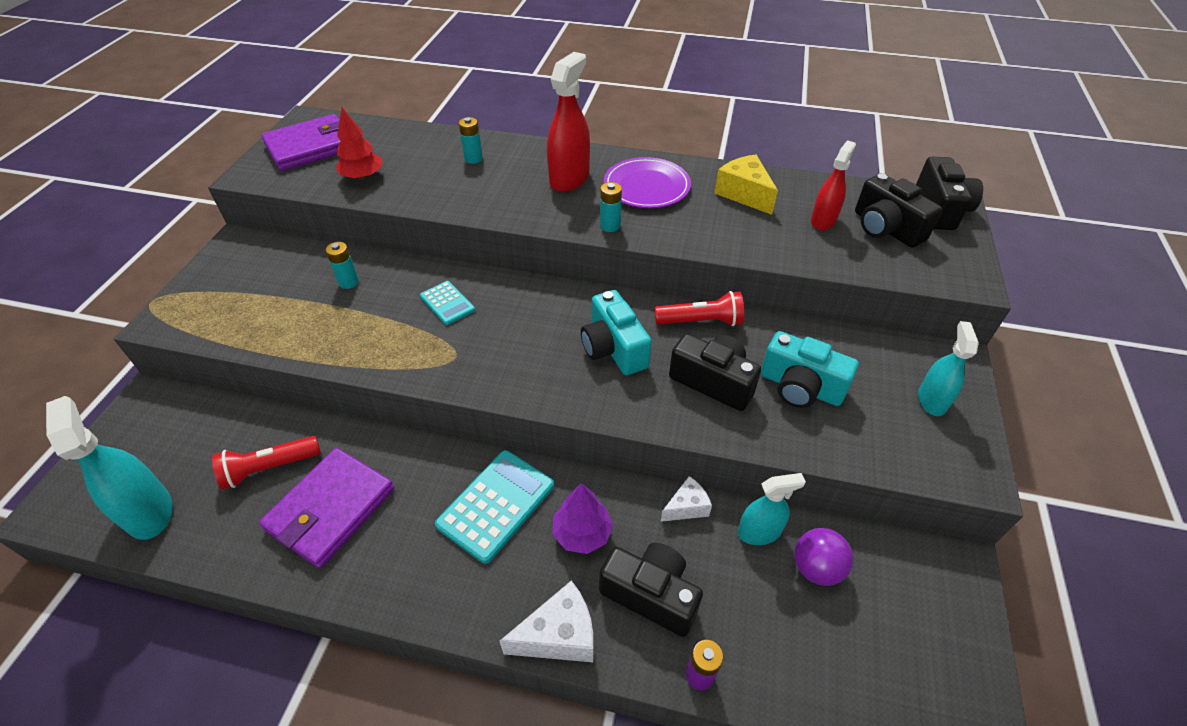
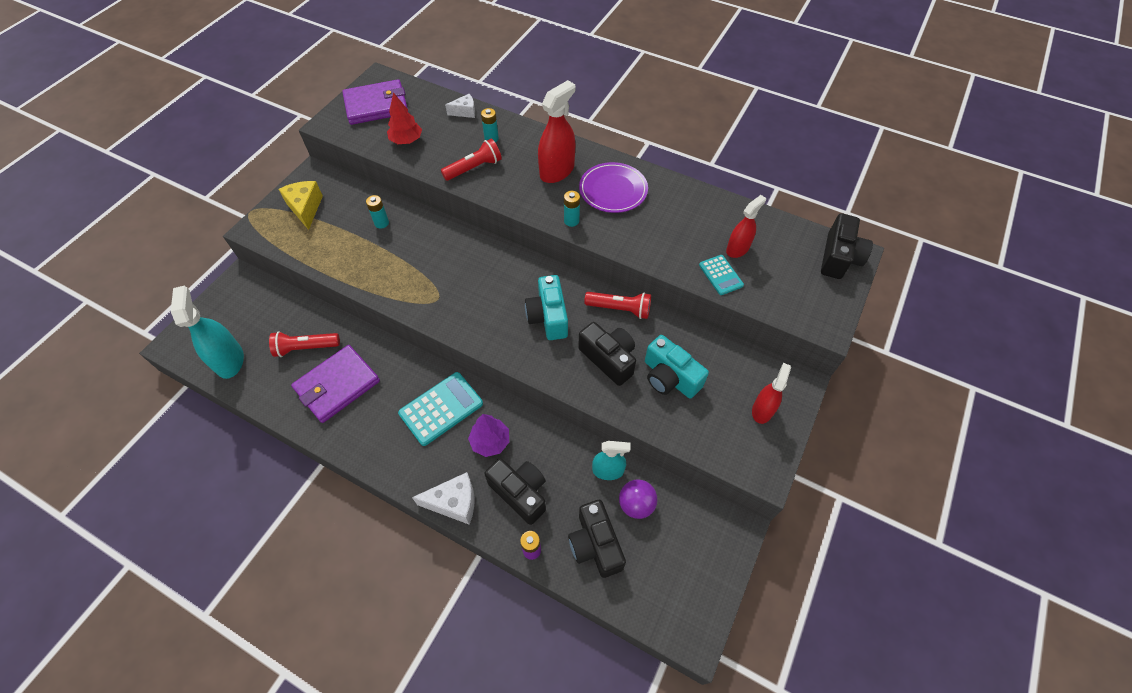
camera: 15 degrees right, 10 degrees up
turquoise calculator [420,281,475,325] -> turquoise calculator moved to [699,255,744,295]
white cheese [661,476,712,522] -> white cheese moved to [445,94,475,118]
yellow cheese [715,155,778,215] -> yellow cheese moved to [279,181,323,230]
black camera [855,173,942,248] -> black camera moved to [568,500,626,578]
turquoise spray bottle [918,321,979,416] -> red spray bottle [752,363,791,424]
none -> red flashlight [441,139,502,181]

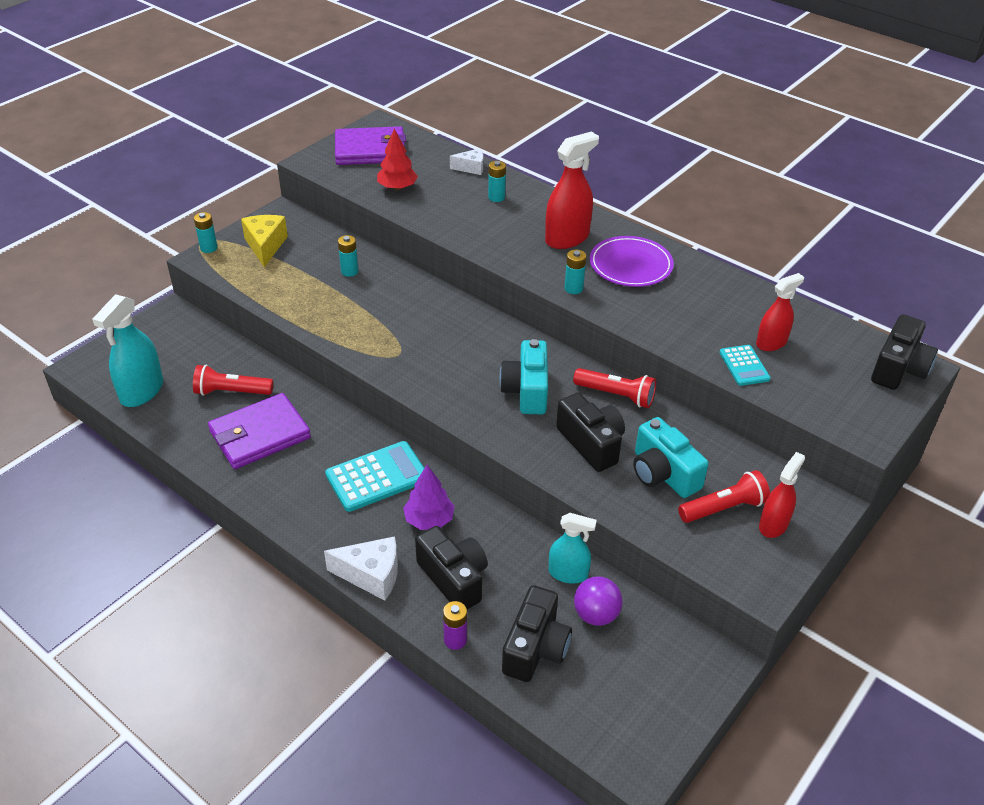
camera: 10 degrees right, 15 degrees down
turquoise spray bottle [171,286,244,379] -> turquoise spray bottle turned 150 degrees counterclockwise [92,294,163,407]
red flashlight [441,139,502,181] -> red flashlight moved to [678,470,770,523]
black camera [568,500,626,578] -> black camera turned 150 degrees counterclockwise [502,585,572,682]
none -> turquoise battery [194,212,218,253]

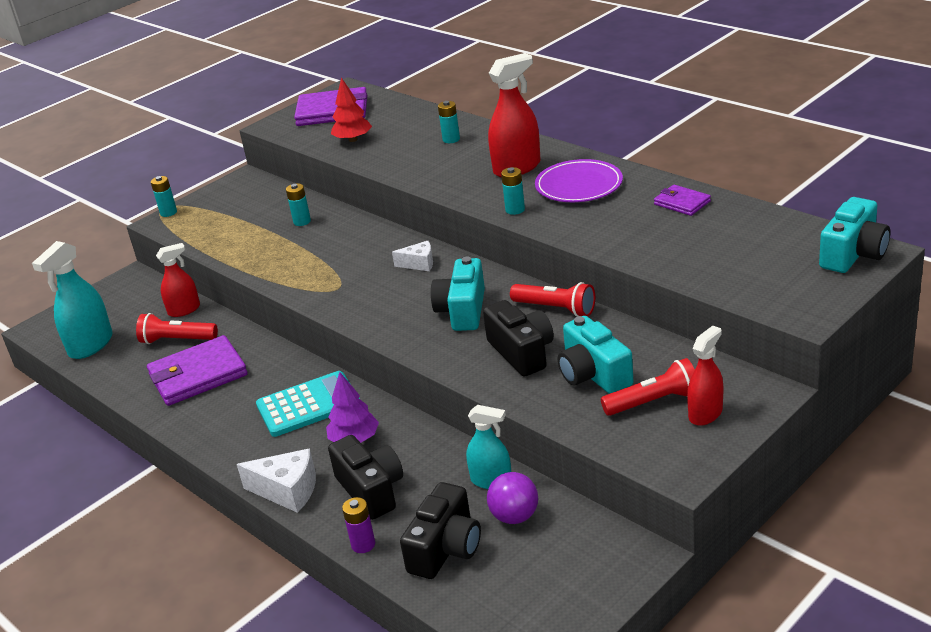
camera: 10 degrees right, 10 degrees down
yellow cheese [241,215,288,267] -> none
white cheese [450,148,483,175] -> white cheese moved to [392,241,433,271]
turquoise calculator [719,345,771,386] -> none
red spray bottle [756,273,804,351] -> red spray bottle moved to [156,243,200,317]
black camera [871,314,938,390] -> turquoise camera [819,197,890,273]
none -> purple wallet [654,185,711,216]

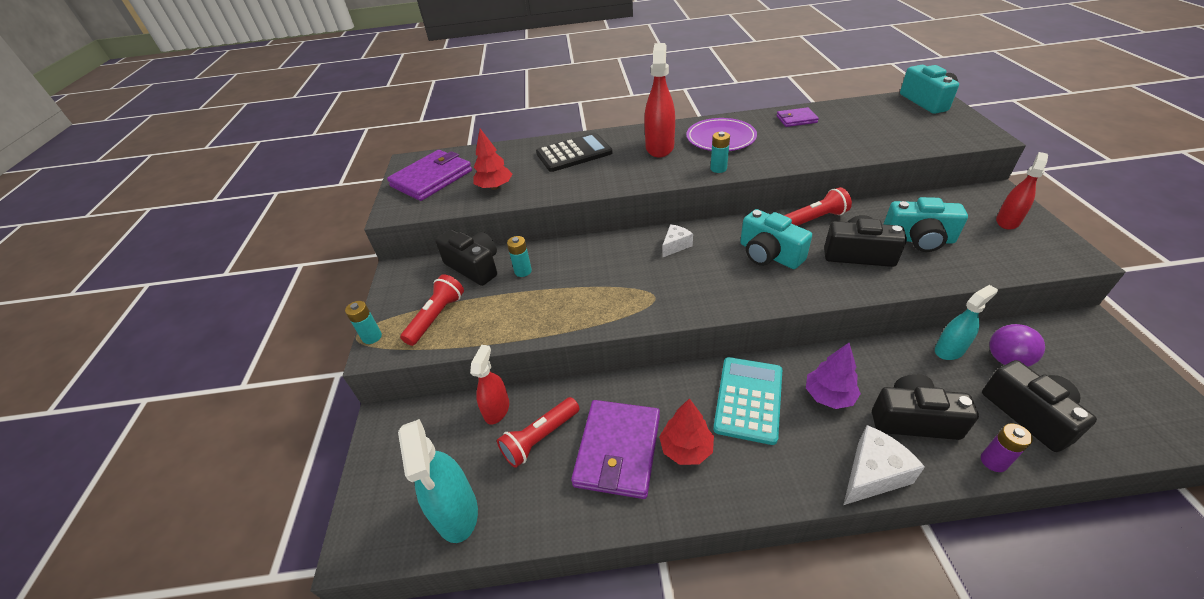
camera: 50 degrees left, 10 degrees up
turquoise battery [438,101,460,143] -> black calculator [536,133,613,172]
red flashlight [601,358,695,416] -> red flashlight moved to [400,274,464,346]
red spray bottle [687,326,723,426] -> red spray bottle turned 45 degrees clockwise [996,152,1048,230]
none -> black camera [435,229,497,286]
none -> red tree [659,398,714,465]

